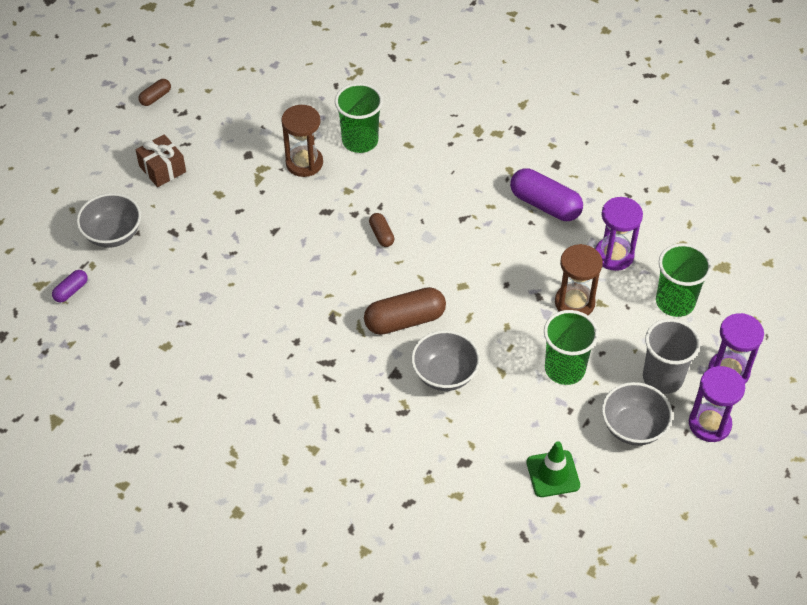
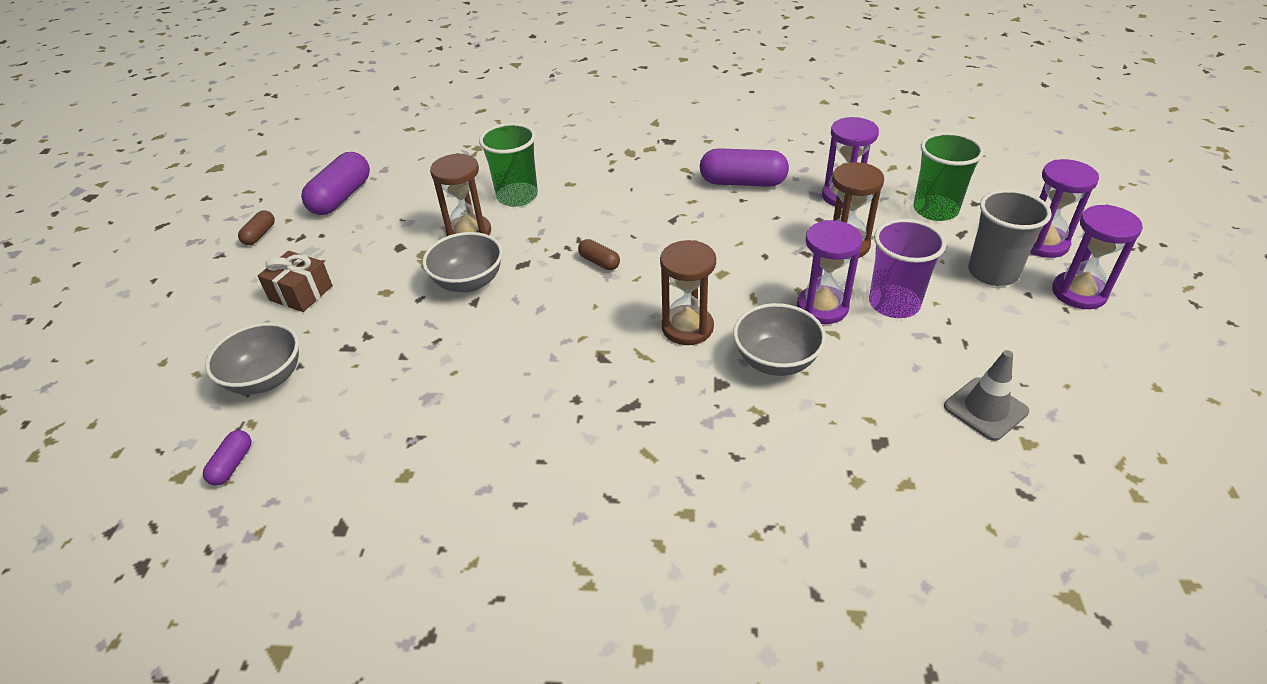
camera: 25 degrees left, 10 degrees down
brown capsule [364,287,446,335] -> brown hourglass [660,240,716,345]
green traffic cone [526,442,580,497] -> grey traffic cone [944,350,1029,441]
green cup [544,310,599,385] -> purple cup [869,219,946,318]
grey bowl [602,382,673,446] -> grey bowl moved to [423,232,503,293]
none -> purple capsule [301,152,370,215]
none -> purple hourglass [797,220,862,324]

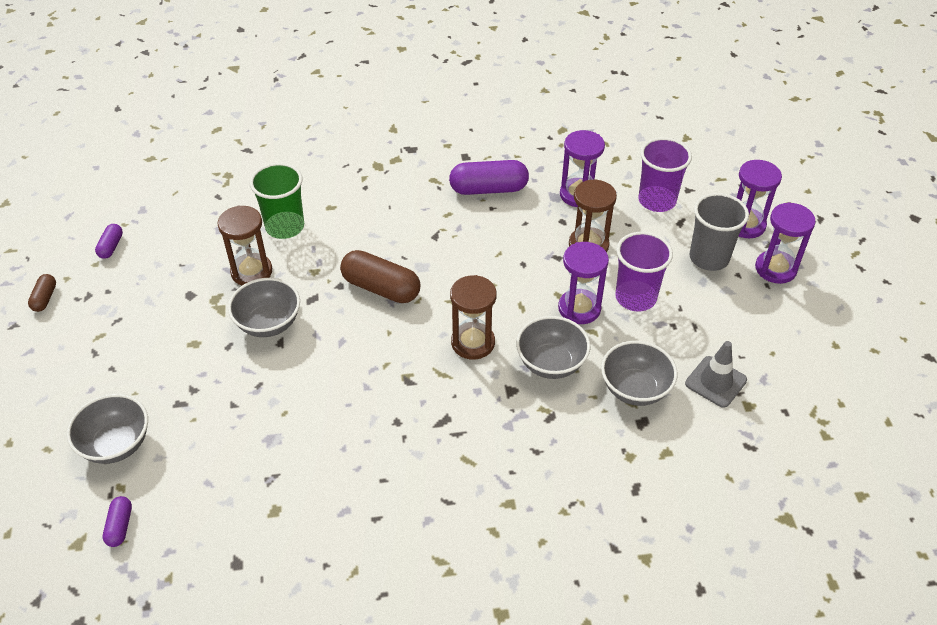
camera: 15 degrees left, 5 degrees up
brown gift [258,251,333,312] -> none
purple capsule [301,152,370,215] -> purple capsule [95,224,123,259], size x0.51
brown capsule [578,239,620,270] -> brown capsule [340,250,420,303], size x1.97
green cup [913,132,984,221] -> purple cup [638,137,692,212]
none -> grey bowl [601,341,678,406]

